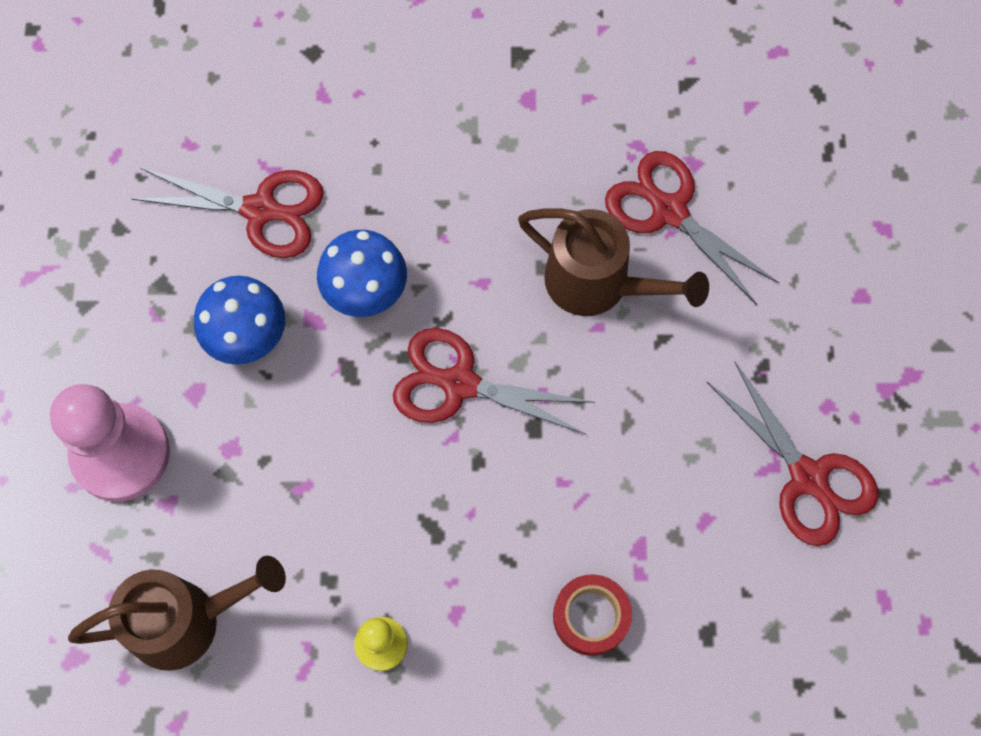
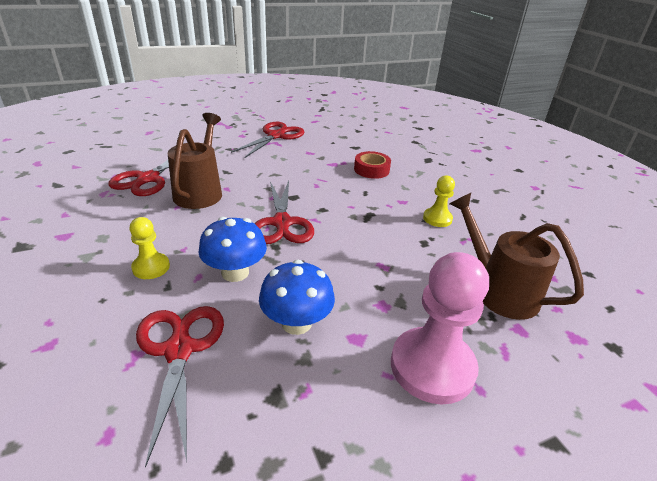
camera: 115 degrees left, 35 degrees down
none -> yellow pawn [129,217,170,279]

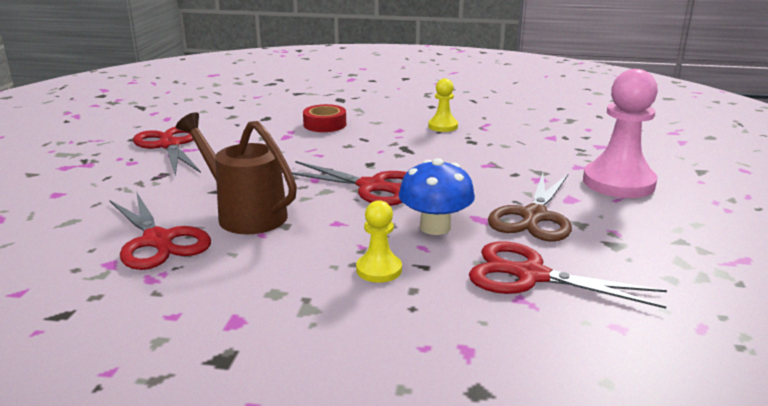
camera: 55 degrees left, 10 degrees down
blue mushroom [259,260,335,335] -> brown scissors [488,173,572,241]
brown watering can [450,193,584,320] -> none

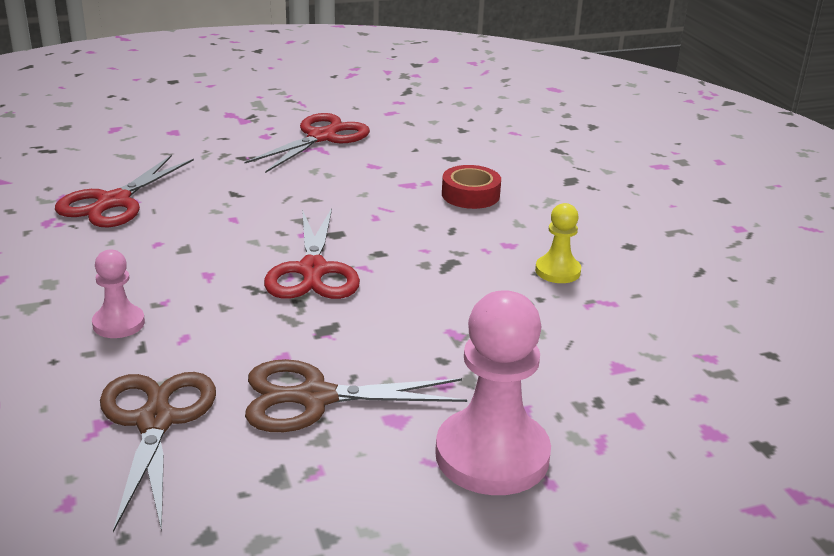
camera: 60 degrees right, 5 degrees up
brown watering can [176,112,297,234] -> none
yellow pawn [356,200,402,283] -> pink pawn [92,249,145,338]
blue mushroom [399,158,475,235] -> none
red scissors [469,241,667,309] -> brown scissors [100,372,216,532]

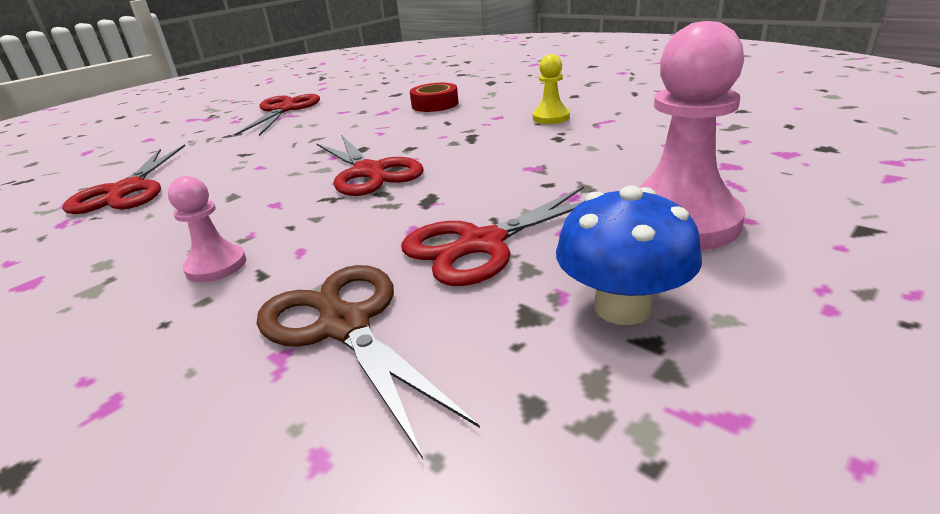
camera: 25 degrees left, 0 degrees up
brown scissors [245,359,467,432] -> red scissors [401,186,584,286]
none -> blue mushroom [556,185,702,325]

